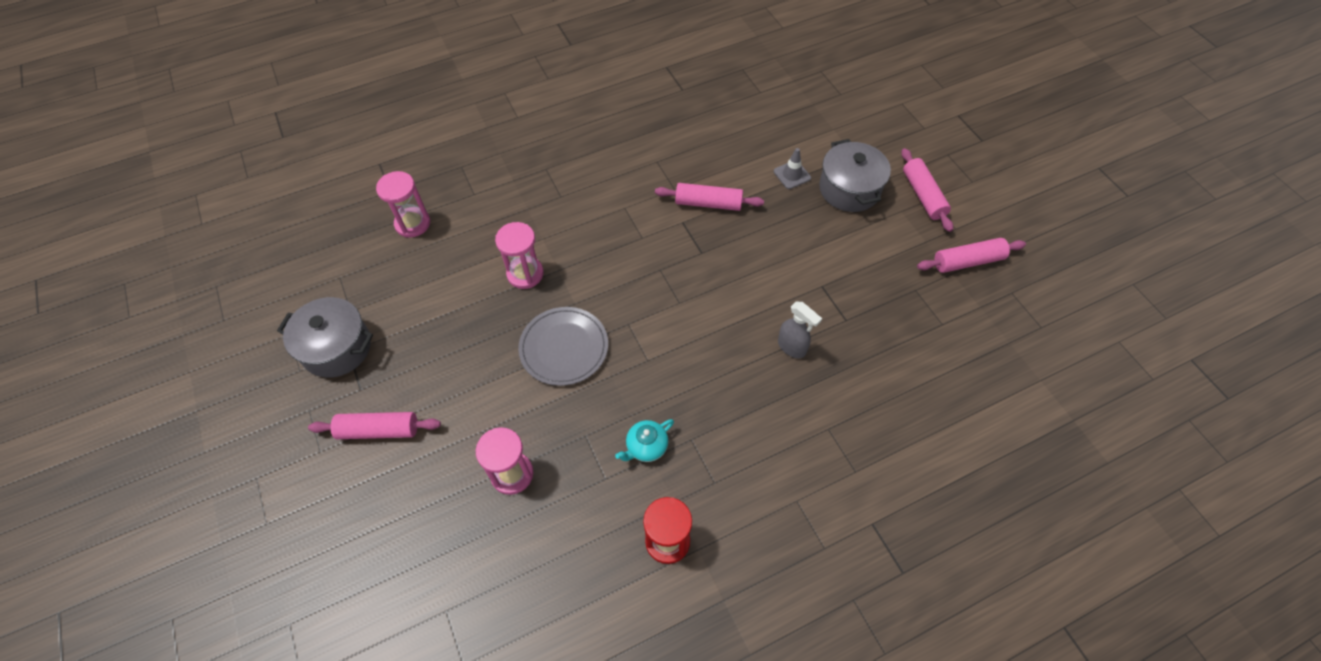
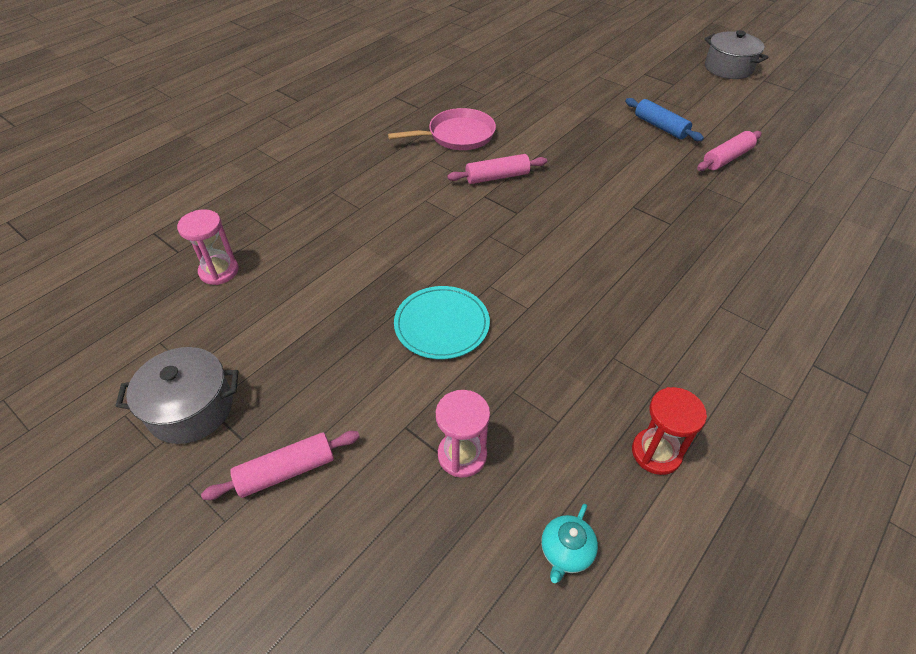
camera: 25 degrees left, 10 degrees down
pink hourglass [495,222,544,289] -> none
grey plate [518,307,608,386] -> turquoise plate [394,286,490,359]
turquoise teapot [615,419,674,462] -> turquoise teapot moved to [541,504,598,583]
grey traffic cone [774,148,811,189] -> none
grey spray bottle [778,301,822,358] -> none
grey pot [819,139,891,212] -> grey pot moved to [704,30,769,79]
pink rolling pin [901,148,953,232] -> blue rolling pin [625,98,704,141]
none -> pink pan [388,108,496,150]

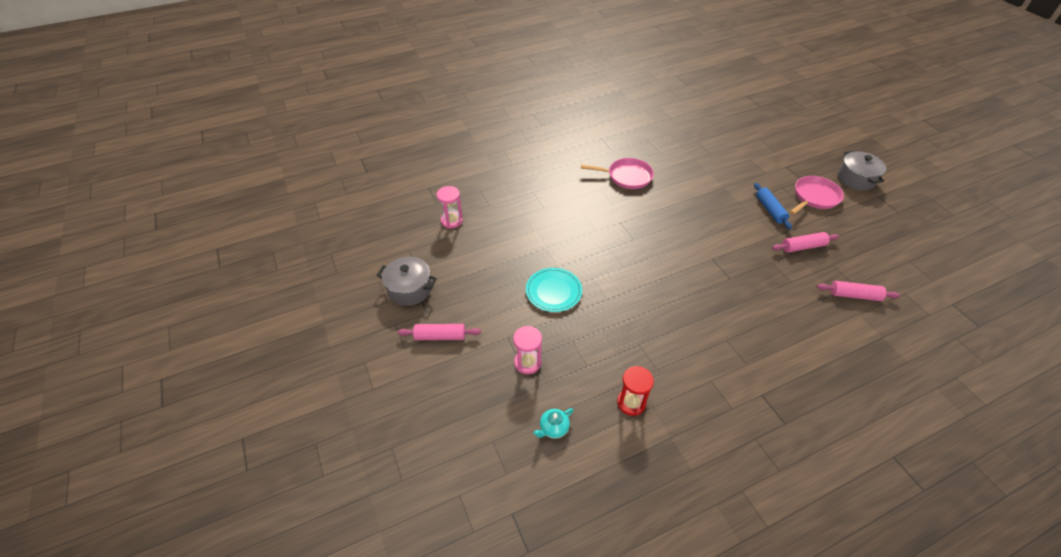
camera: 25 degrees right, 0 degrees up
pink rolling pin [447,154,547,184] -> pink rolling pin moved to [817,281,900,301]
none -> pink pan [790,176,844,215]

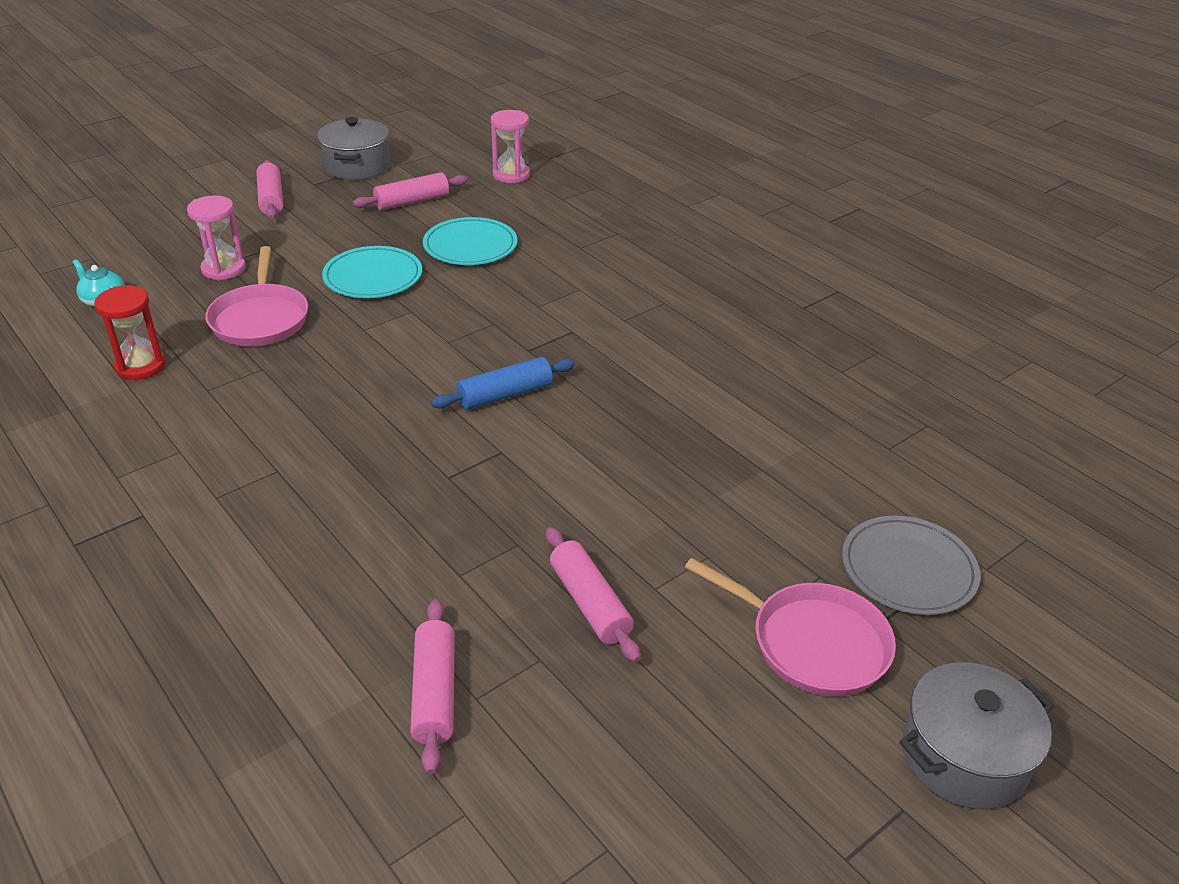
camera: 75 degrees right, 10 degrees down
pink pan [581,158,654,189] -> pink pan moved to [205,246,308,346]
blue rolling pin [754,183,792,229] -> blue rolling pin moved to [431,357,575,410]
none -> pink rolling pin [353,172,468,210]
none -> turquoise plate [423,217,517,265]
none -> grey plate [842,516,981,615]

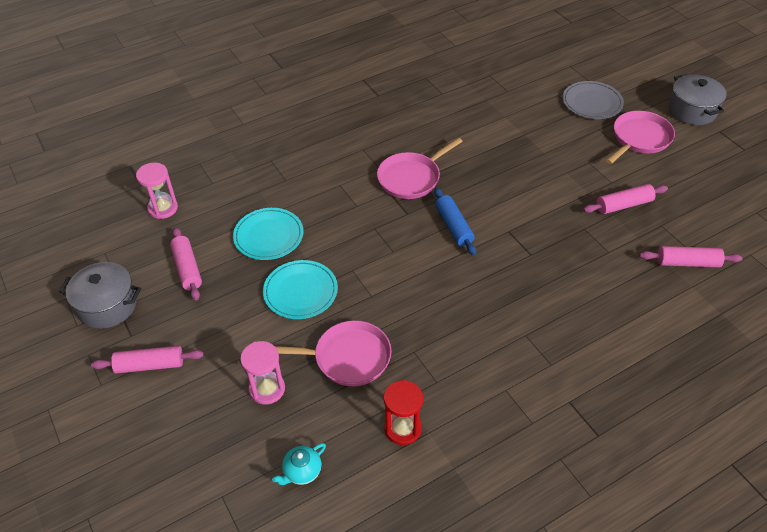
camera: 80 degrees left, 10 degrees up
none -> pink pan [377,138,463,199]

